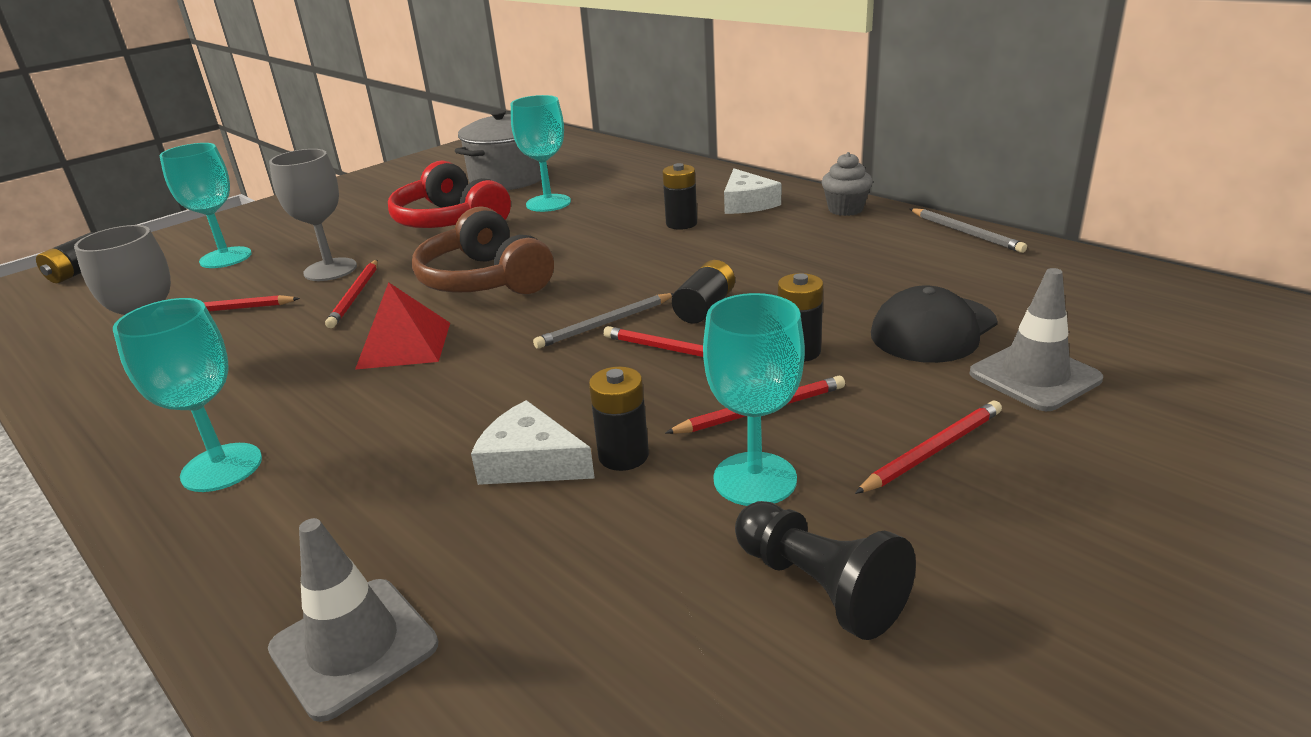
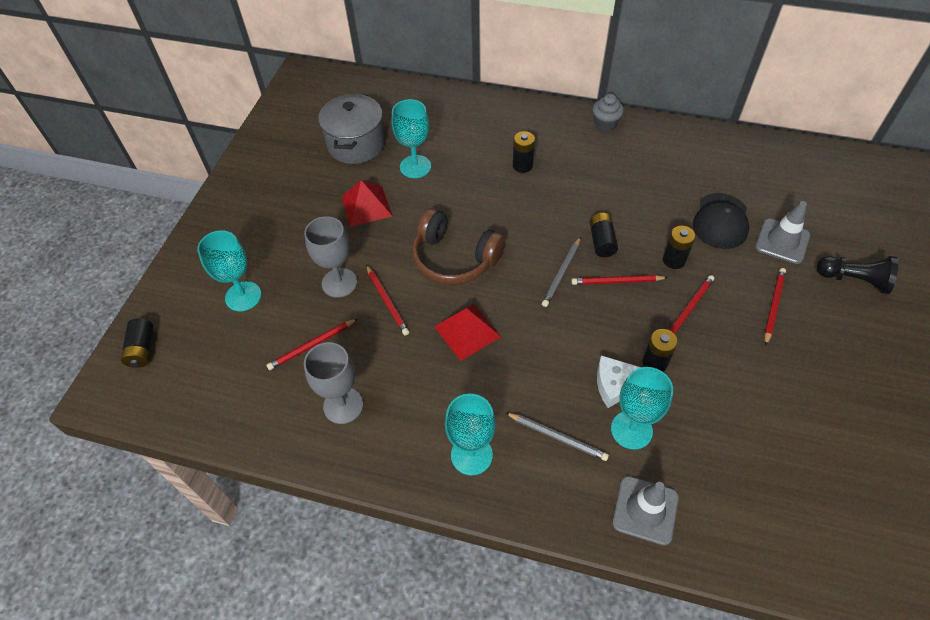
camera: 30 degrees left, 25 degrees up
red headphones [388,161,511,228] -> red pyramid [342,180,392,227]
turquoise goblet [703,293,805,506] -> turquoise goblet moved to [611,367,673,450]
white cheese [724,168,781,214] -> none
black pawn [735,501,916,640] -> black pawn moved to [817,256,898,294]
grey pencil [910,208,1027,253] -> grey pencil moved to [505,412,609,461]

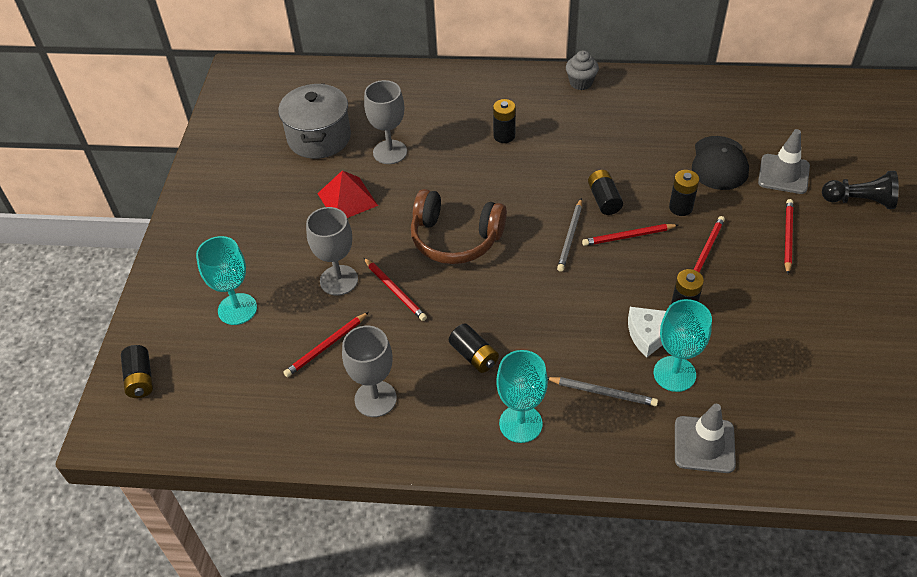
camera: 10 degrees left, 5 degrees down
turquoise goblet [392,99,431,178] -> grey goblet [364,80,407,164]
red pyramid [434,304,501,361] -> none
none -> black battery [449,324,499,373]

